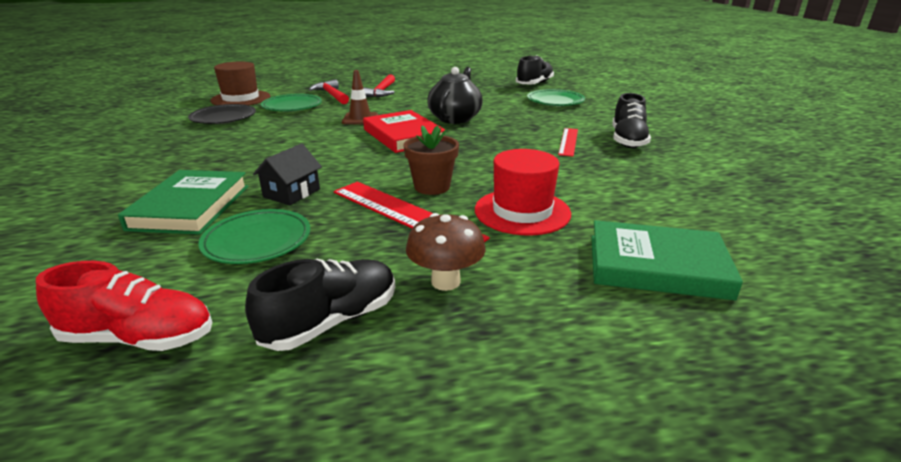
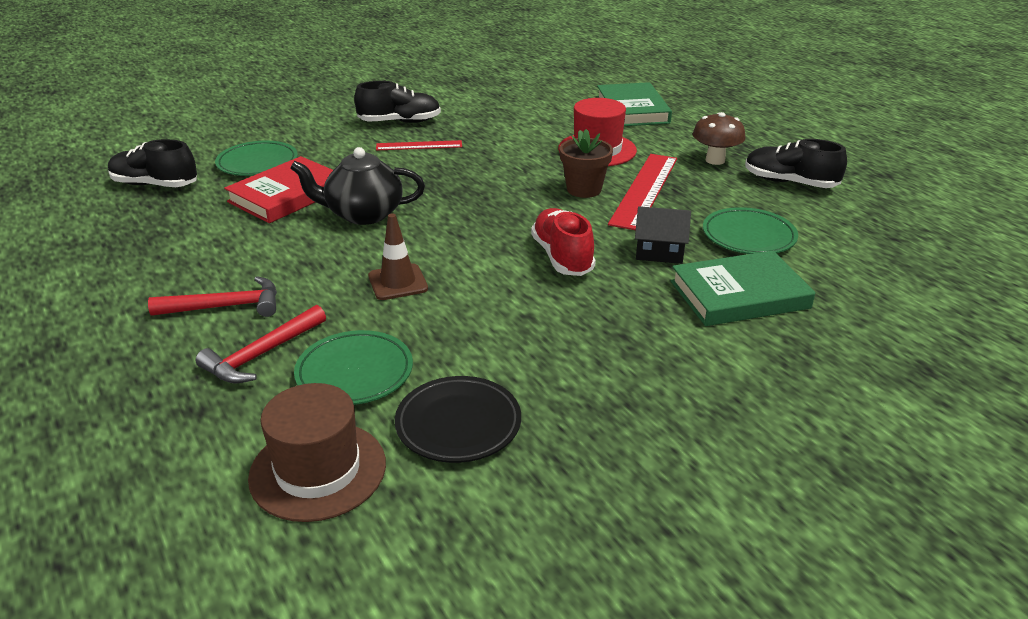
camera: 110 degrees left, 5 degrees up
red shoe [36,261,212,351] -> red shoe moved to [531,208,596,276]
red book [363,110,445,153] -> red book moved to [224,156,333,223]

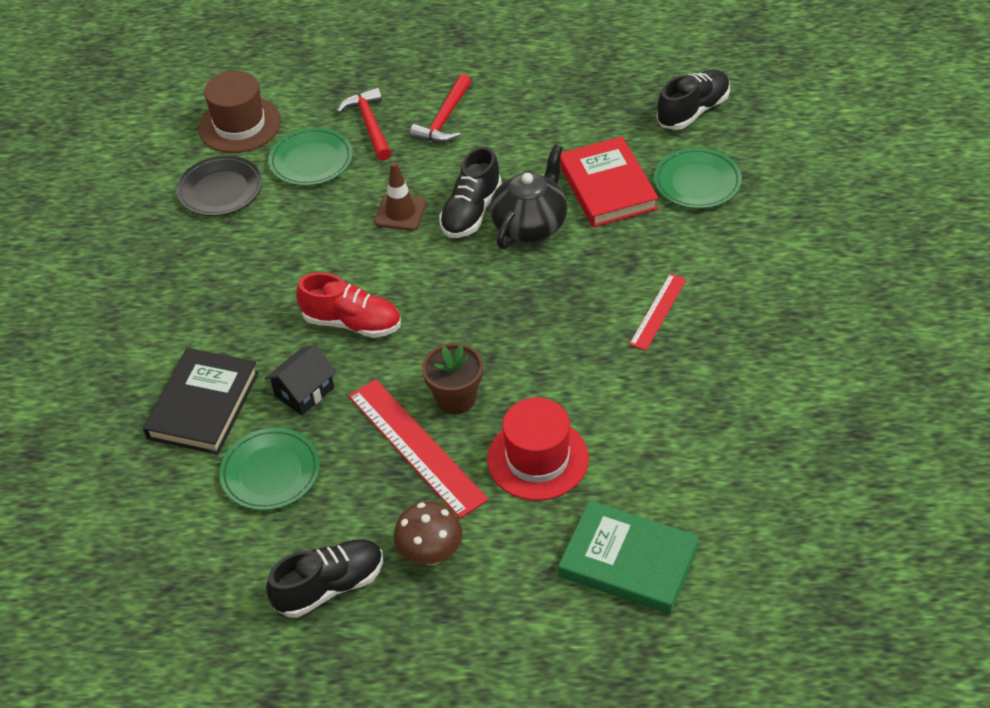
camera: 125 degrees right, 15 degrees up
black shoe [354,81,441,123] -> black shoe moved to [439,146,502,238]
green book [671,251,815,326] -> black book [143,348,259,455]

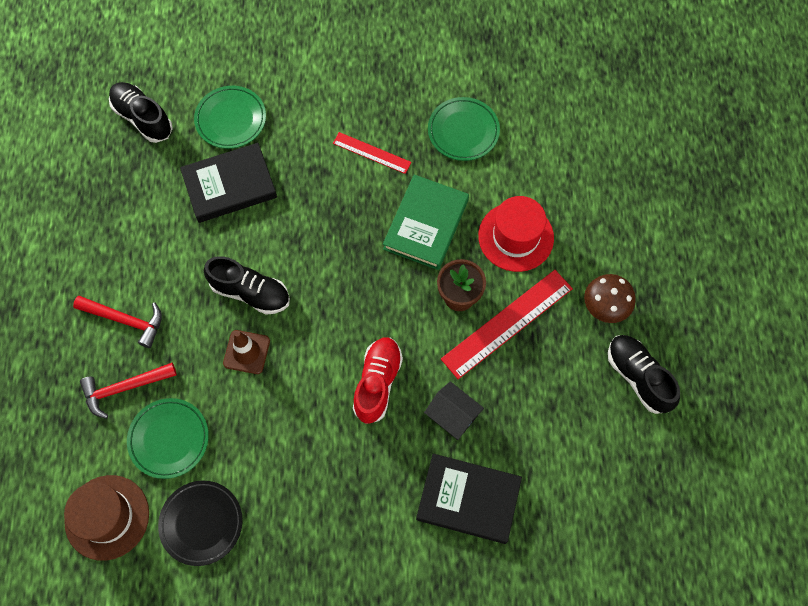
camera: 95 degrees left, 20 degrees up
green plate [219,428,320,511] -> green plate moved to [428,97,500,161]
black teapot [490,144,567,249] -> none
green book [558,500,699,614] -> green book moved to [383,175,469,270]
red book [560,137,658,227] -> black book [180,143,277,223]

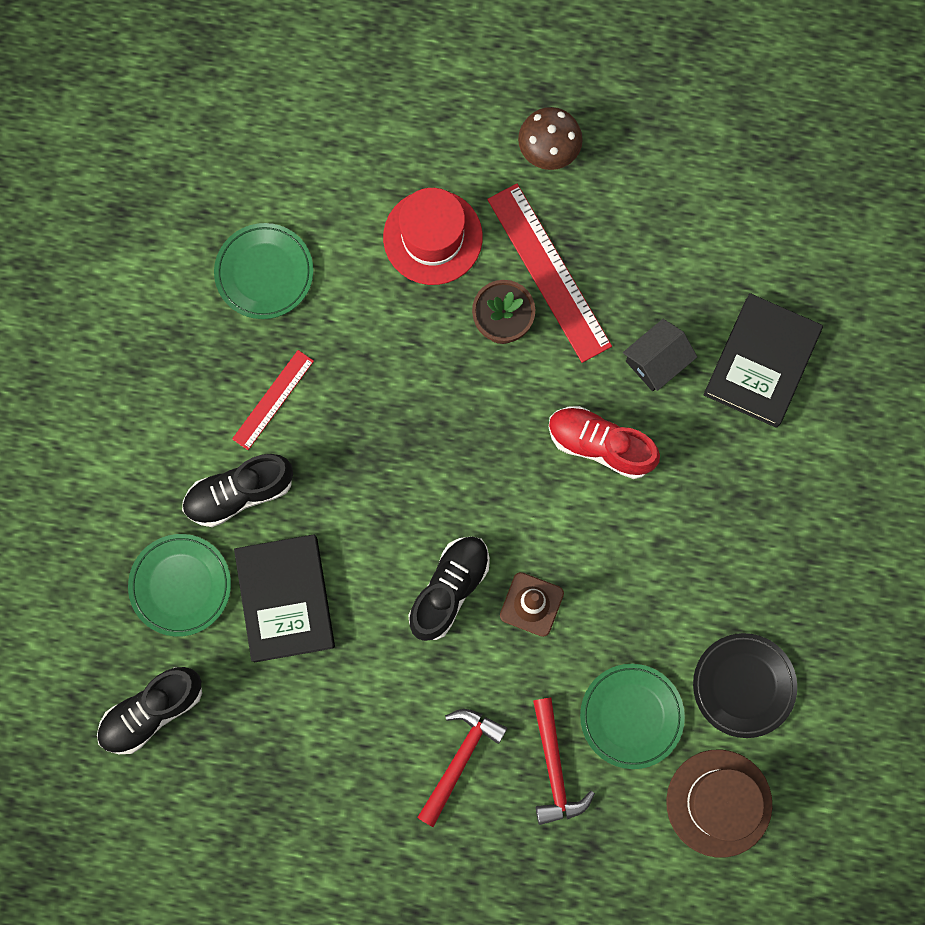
camera: 80 degrees left, 10 degrees up
green book [383,175,469,270] -> none
black shoe [608,335,680,414] -> black shoe moved to [182,454,293,527]

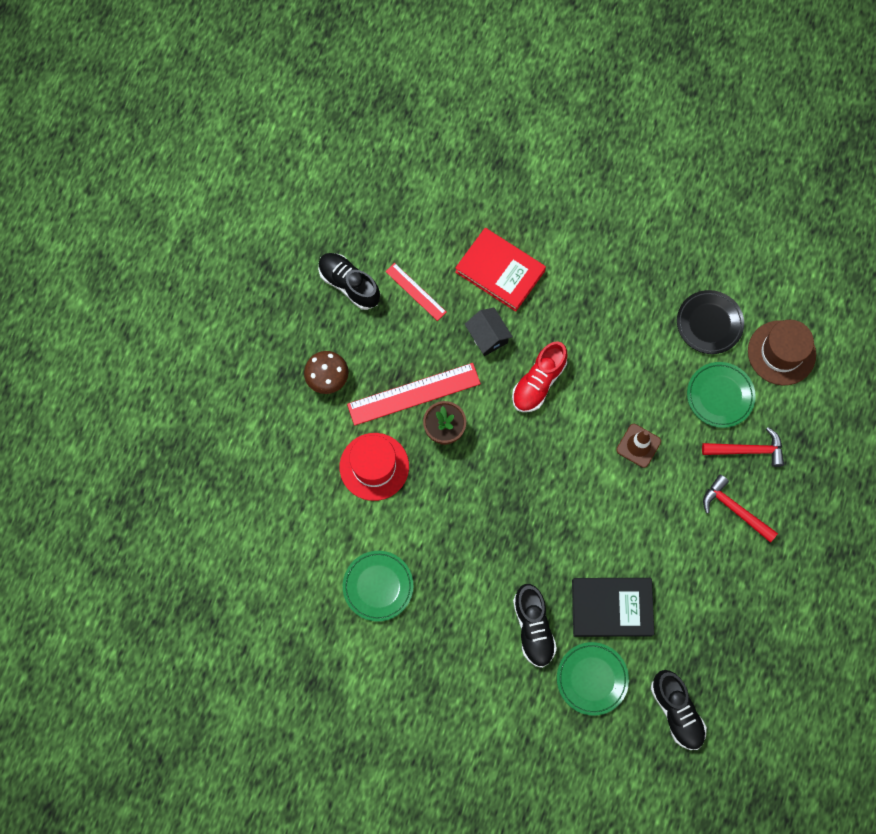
camera: 80 degrees left, 5 degrees down
red ruler [232,350,314,450] -> red ruler moved to [385,263,447,321]
black shoe [408,537,490,641] -> black shoe moved to [318,253,380,310]
black book [704,293,823,428] -> red book [455,228,546,312]

